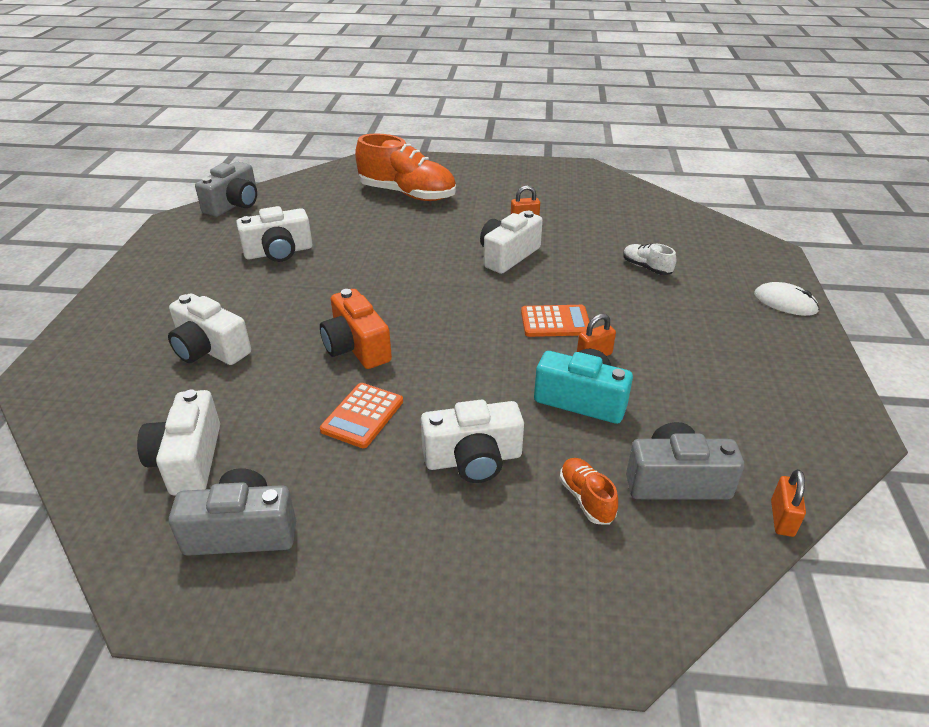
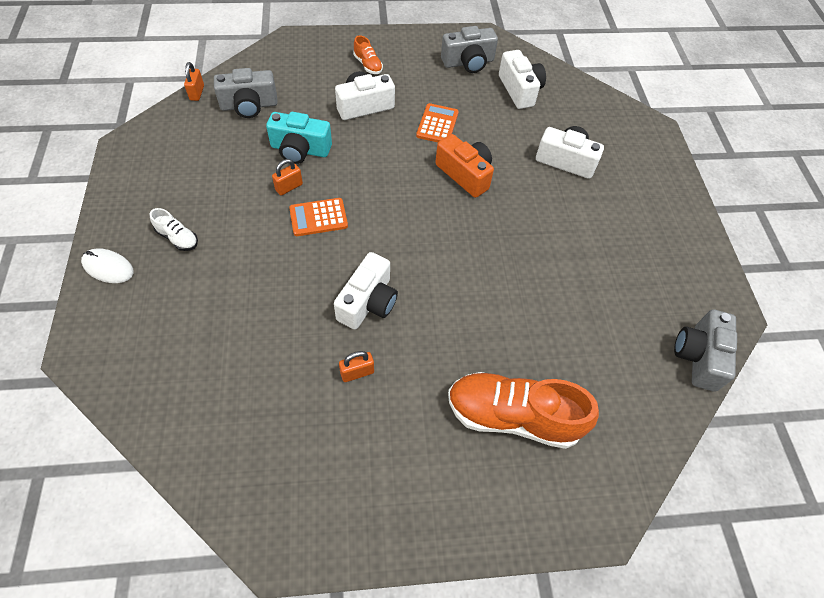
camera: 165 degrees right, 20 degrees up
white camera [236,206,313,262] -> none
orange shoe [560,458,618,525] -> orange shoe moved to [353,35,383,74]
white shoe [623,244,676,275] -> white shoe moved to [150,208,198,251]

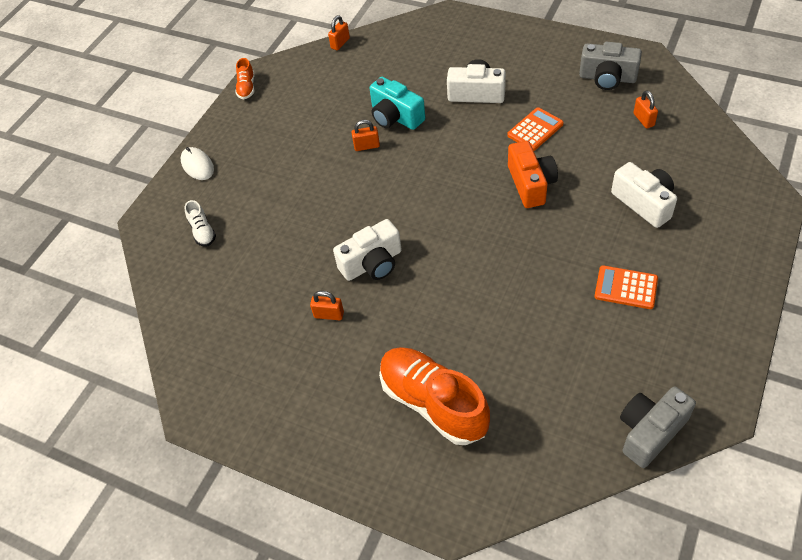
camera: 40 degrees right, 5 degrees down
white shoe [150,208,198,251] -> white shoe moved to [185,200,216,247]
grey camera [214,68,278,118] -> none
orange calculator [289,198,348,236] -> orange calculator moved to [594,265,658,309]
orange shoe [353,35,383,74] -> orange shoe moved to [235,58,254,99]
white camera [499,50,546,109] -> orange padlock [633,90,658,128]

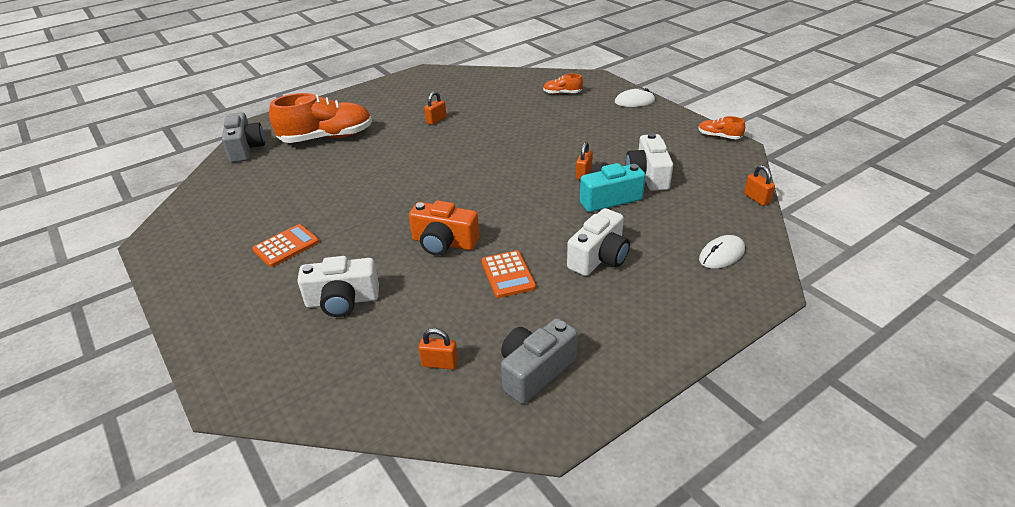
camera: 115 degrees right, 15 degrees down
white shoe [185,200,216,247] -> orange shoe [543,74,583,94]
white camera [333,219,402,281] -> white camera moved to [626,133,673,191]
grey camera [620,387,696,468] -> grey camera moved to [222,112,265,163]
none -> white mouse [699,235,745,269]

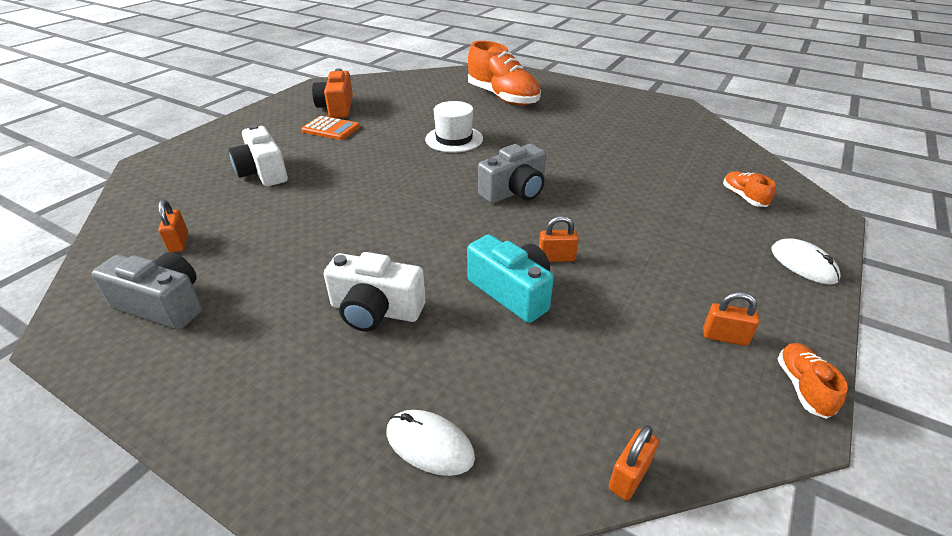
camera: 65 degrees right, 0 degrees up
grey camera [222,112,265,163] -> grey camera moved to [478,144,546,203]
orange camera [409,200,480,256] -> orange camera moved to [312,68,353,118]
orange padlock [424,91,446,125] -> orange padlock moved to [703,292,760,346]
orange calculator [481,250,536,298] -> none
white camera [626,133,673,191] -> none
none -> white hat [425,101,483,153]

